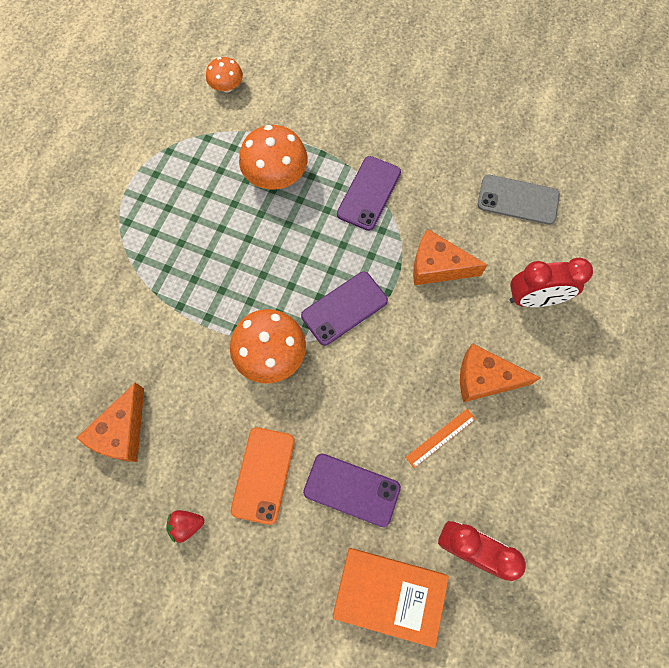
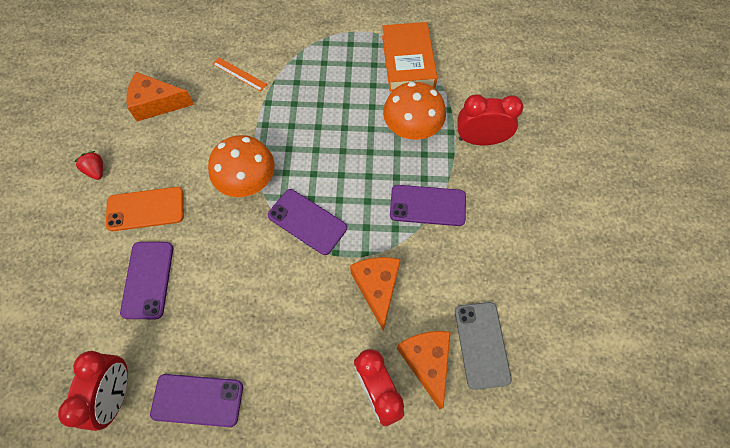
camera: 70 degrees right, 5 degrees down
orange mushroom [206,57,243,92] -> none
orange book [333,548,449,648] -> orange book moved to [382,22,437,91]
orange ruler [405,409,476,468] -> orange ruler moved to [213,58,267,91]
orange cheese [460,343,540,402] -> orange cheese moved to [397,331,450,409]
none -> purple phone [150,374,243,427]
none -> red clock [457,94,523,145]

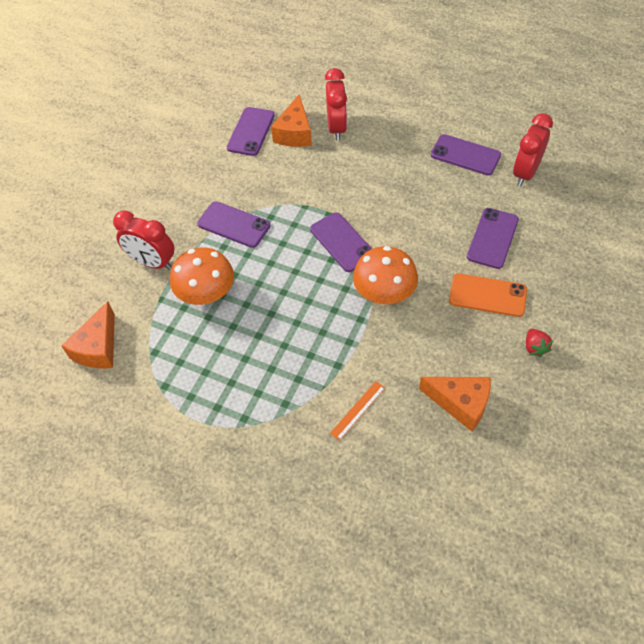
camera: 155 degrees left, 10 degrees down
orange ruler [213,58,267,91] -> orange ruler turned 75 degrees clockwise [330,381,385,441]
orange cheese [350,257,401,331] -> orange cheese moved to [61,301,115,369]
orange book [382,22,437,91] -> none
grey phone [455,302,512,390] -> purple phone [227,107,275,156]

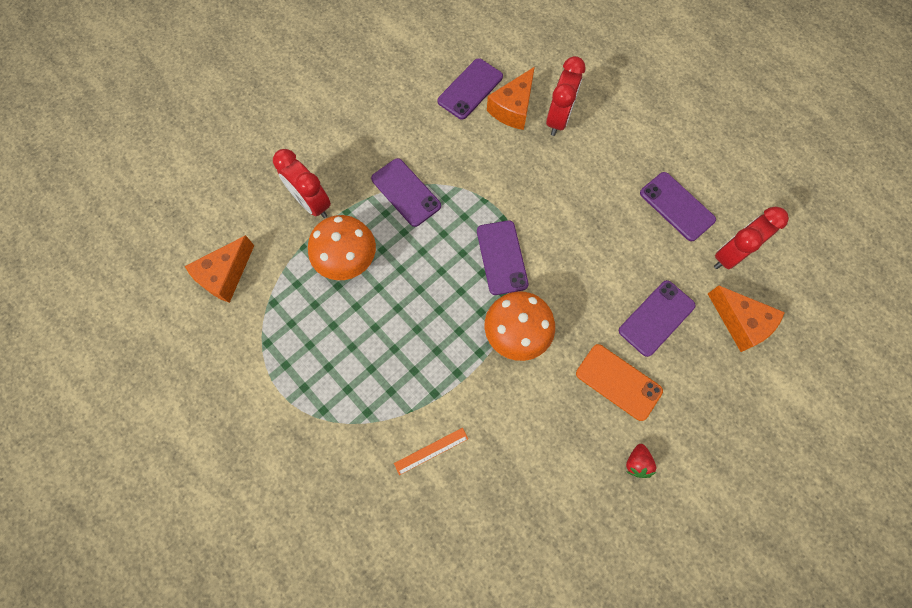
camera: 20 degrees right, 15 degrees up
orange cheese [419,377,491,432] -> orange cheese moved to [708,285,785,352]

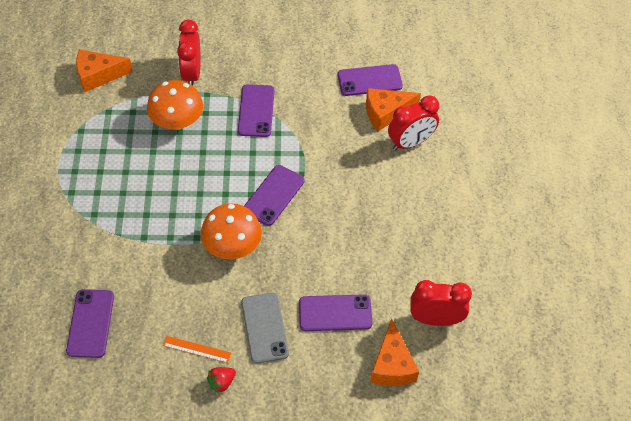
camera: 40 degrees right, 15 degrees down
orange ruler [394,428,468,475] -> orange ruler moved to [163,336,231,363]
orange phone [576,344,663,421] -> grey phone [241,293,289,364]
purple phone [640,172,716,241] -> purple phone moved to [66,289,114,358]

